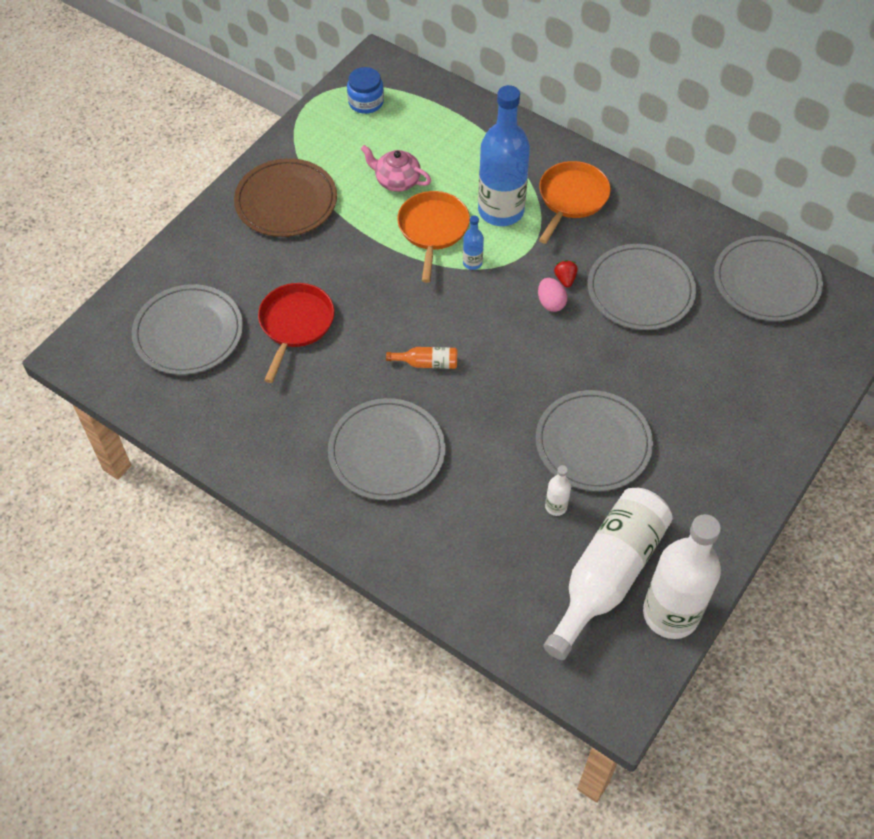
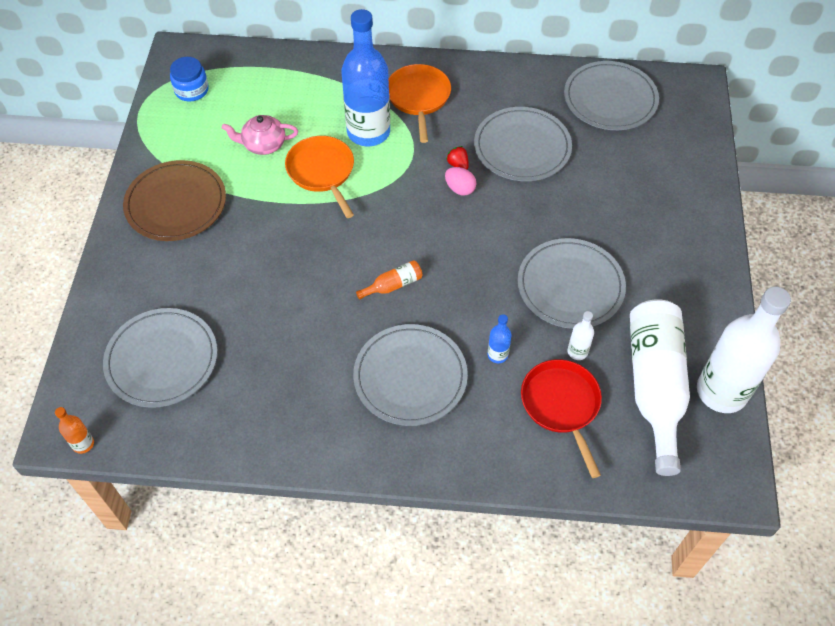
camera: 30 degrees left, 0 degrees up
red pan [258,283,334,383] -> red pan moved to [521,359,602,478]
blue bottle [463,215,484,270] -> blue bottle moved to [488,314,512,363]
none -> orange bottle [55,407,94,454]

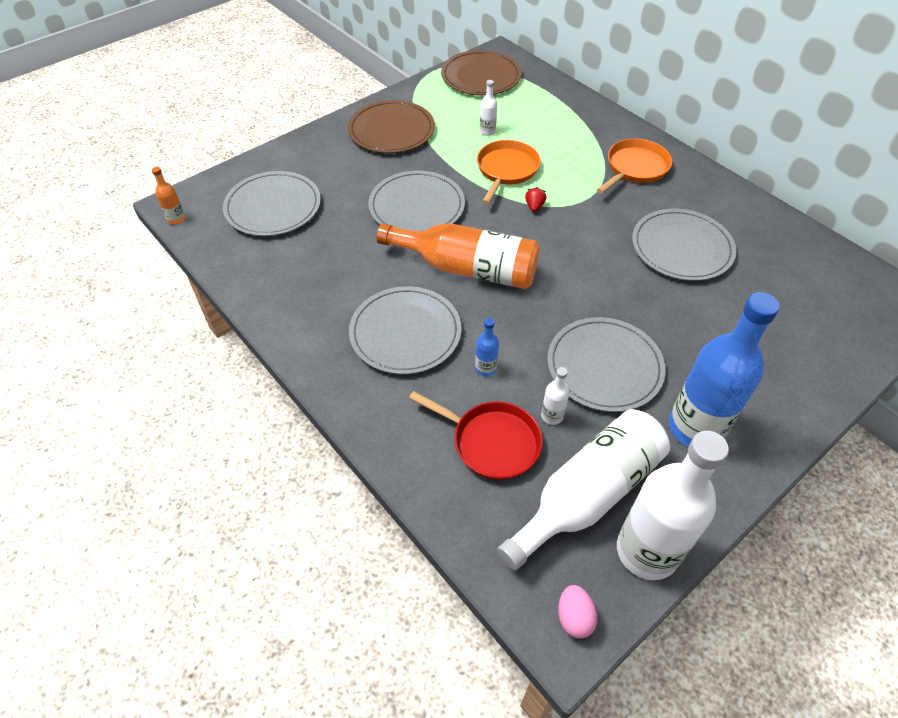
camera: 45 degrees right, 5 degrees down
blue jar [170,57,209,101] -> brown plate [441,50,521,95]
pink teapot [222,115,298,155] -> white bottle [480,80,497,136]
blue bottle [341,9,390,146] -> blue bottle moved to [669,292,780,447]
orange bottle [356,260,422,299] -> orange bottle [377,223,540,289], size x2.42
pink egg [445,167,476,196] -> pink egg moved to [558,585,598,639]
red strawberry [446,146,469,169] -> red strawberry moved to [525,187,546,212]
red pan [521,359,602,478] -> red pan turned 90 degrees clockwise [409,391,543,480]
grey plate [564,61,659,130] -> grey plate moved to [368,171,465,231]

